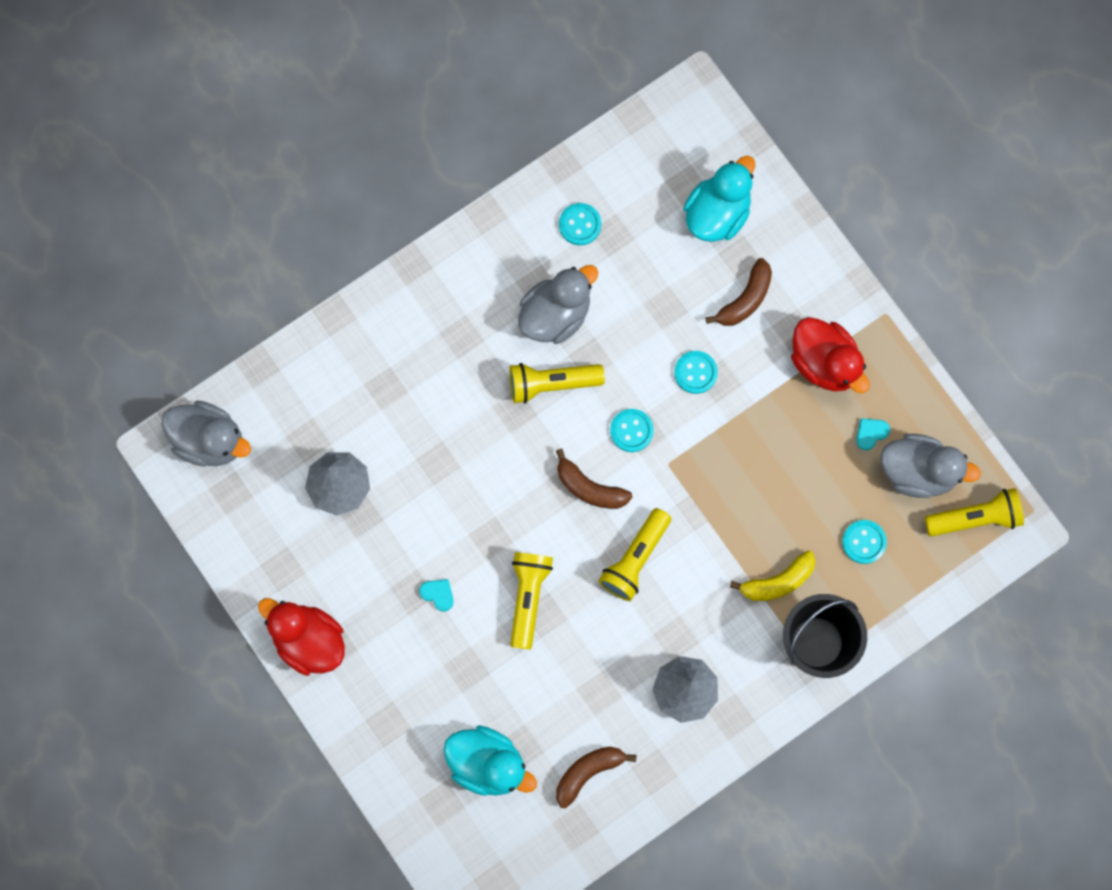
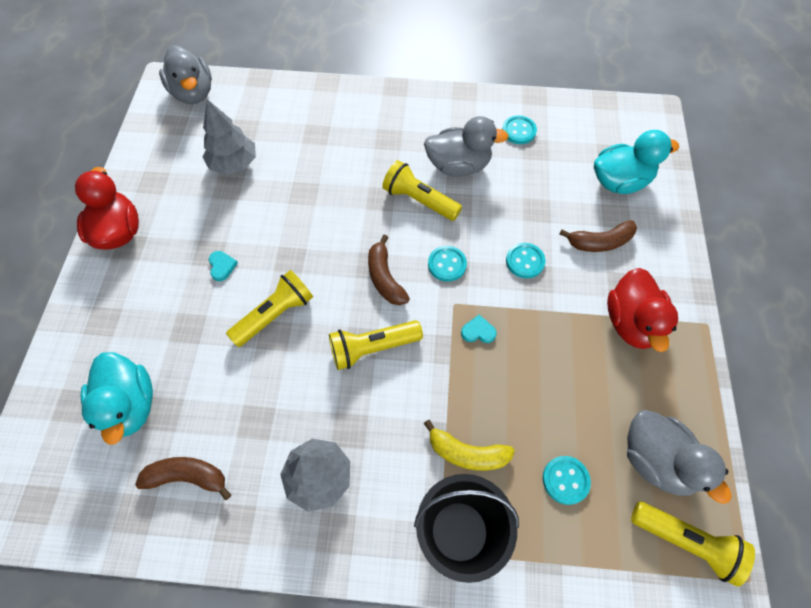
camera: 40 degrees right, 15 degrees down
turquoise heart [856,419,890,450] -> turquoise heart moved to [461,315,497,343]

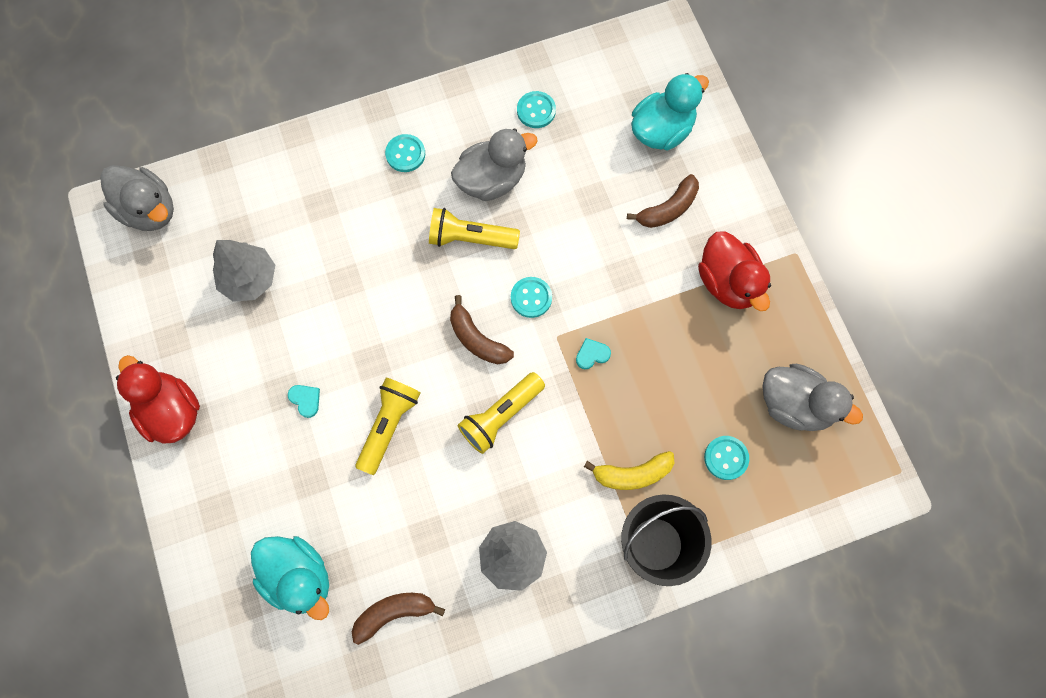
camera: 25 degrees left, 10 degrees up
turquoise button [506,243,545,278] -> turquoise button moved to [385,134,425,172]
yellow flashlight [631,501,755,587] -> none

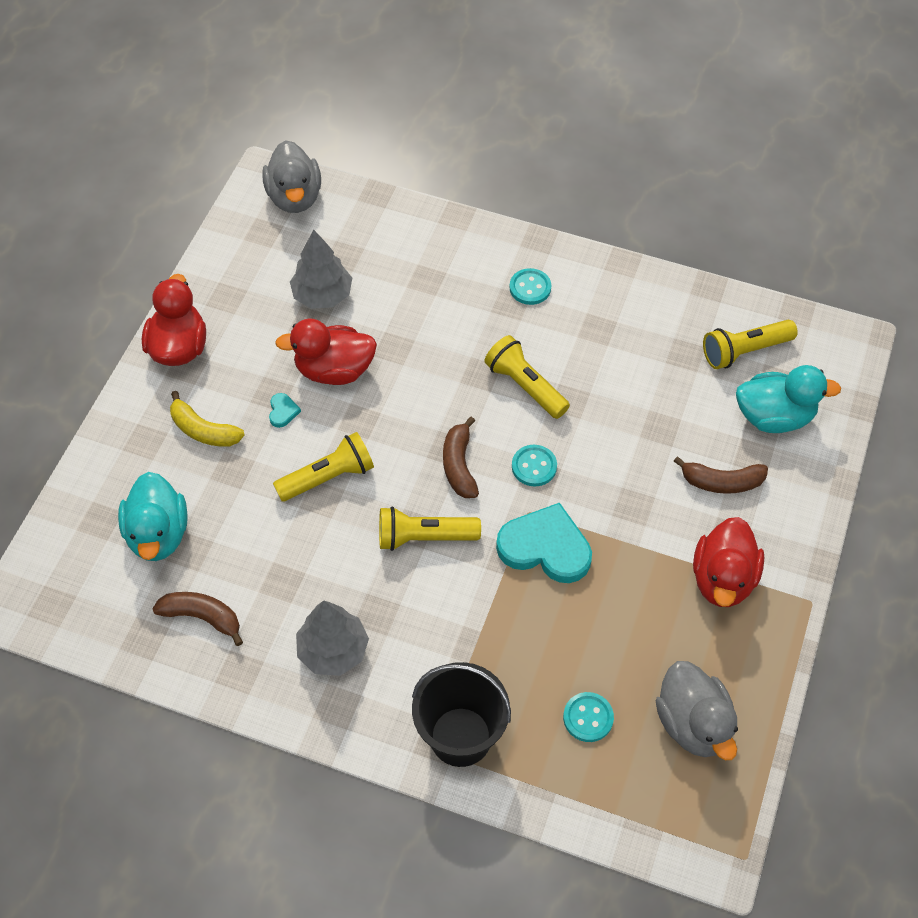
camera: 40 degrees right, 15 degrees down
grey duck [451,128,537,201] -> none
turquoise button [517,91,556,128] -> none
turquoise heart [576,338,611,369] -> turquoise heart [496,503,592,583], size x2.42
yellow banana [584,451,674,490] -> yellow banana moved to [170,391,245,447]
none -> red duck [275,318,377,385]
none -> yellow flashlight [703,320,798,369]

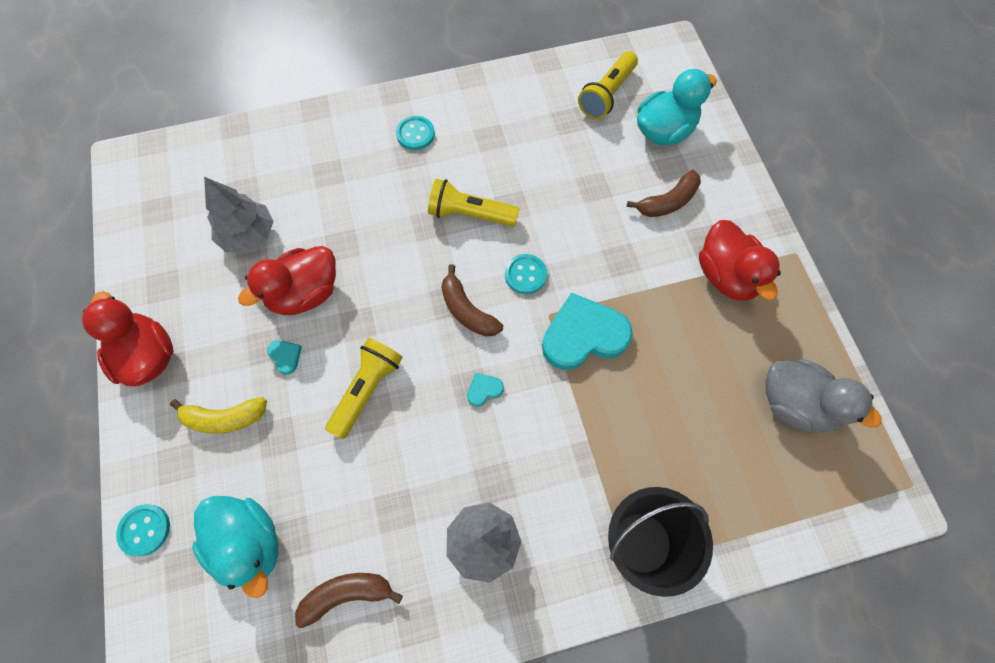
camera: 35 degrees left, 10 degrees up
grey duck [262,140,321,213] -> none
yellow flashlight [379,506,481,551] -> turquoise heart [467,373,504,407]
turquoise button [563,692,614,742] -> turquoise button moved to [116,504,170,556]

